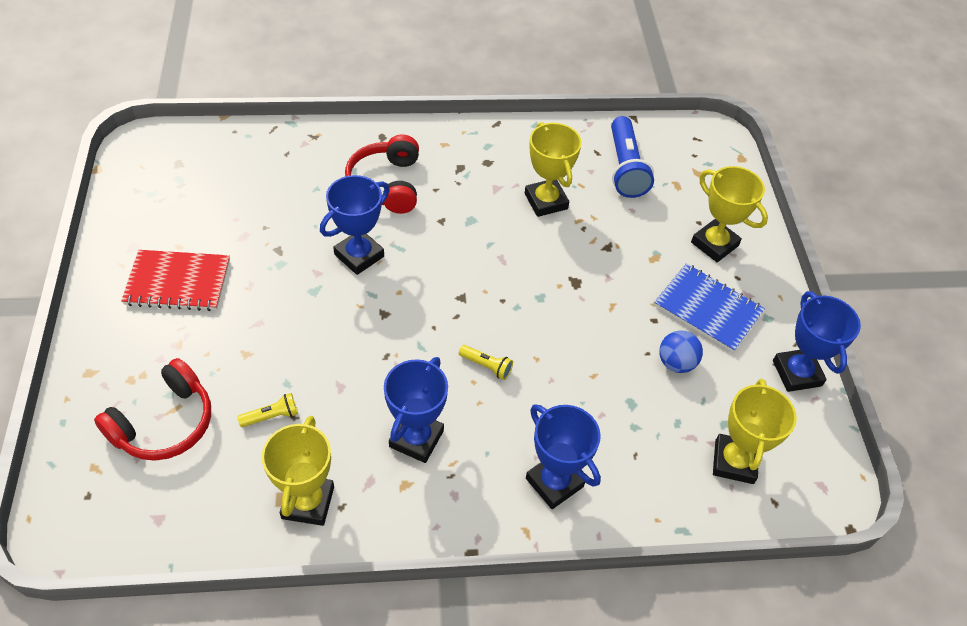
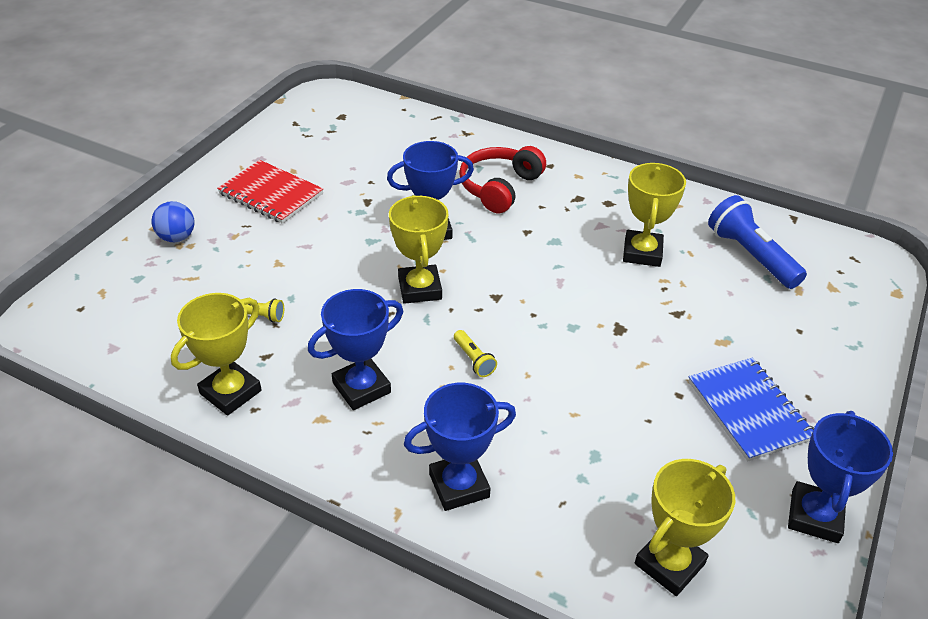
camera: 35 degrees right, 10 degrees down
red headphones [94,358,211,461] -> none
blue trophy [526,404,601,509] -> blue trophy turned 75 degrees clockwise [404,383,516,511]
blue flashlight [611,116,654,198] -> blue flashlight turned 120 degrees clockwise [708,195,807,289]
blue ball [659,330,703,373] -> blue ball moved to [151,201,195,242]
yellow trophy [691,166,768,262] -> yellow trophy moved to [389,195,448,304]

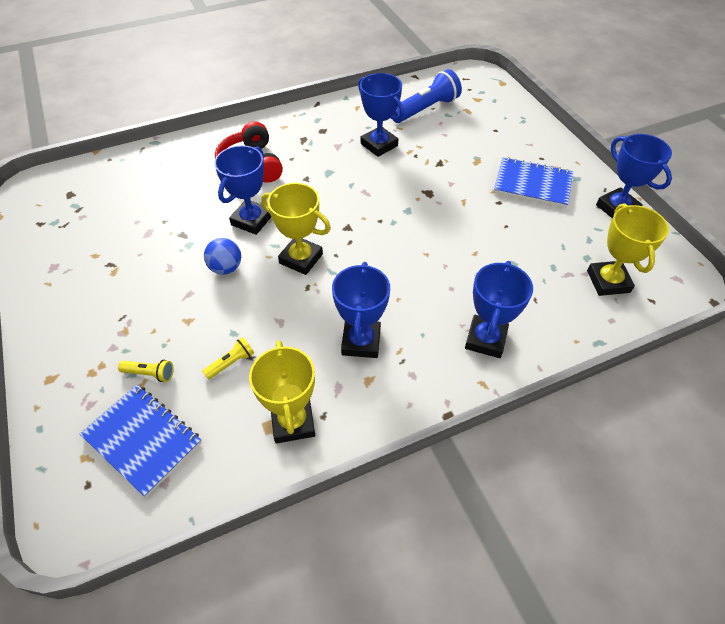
camera: 50 degrees left, 10 degrees up
blue ball [151,201,195,242] -> blue ball moved to [204,238,241,275]
red notebook [217,160,323,224] -> none
yellow flashlight [454,330,497,377] -> yellow flashlight moved to [118,360,174,382]
yellow trophy [623,163,686,267] -> blue trophy [358,73,404,157]
blue flashlight [708,195,807,289] -> blue flashlight turned 135 degrees clockwise [393,69,462,123]
none -> blue notebook [80,384,202,497]

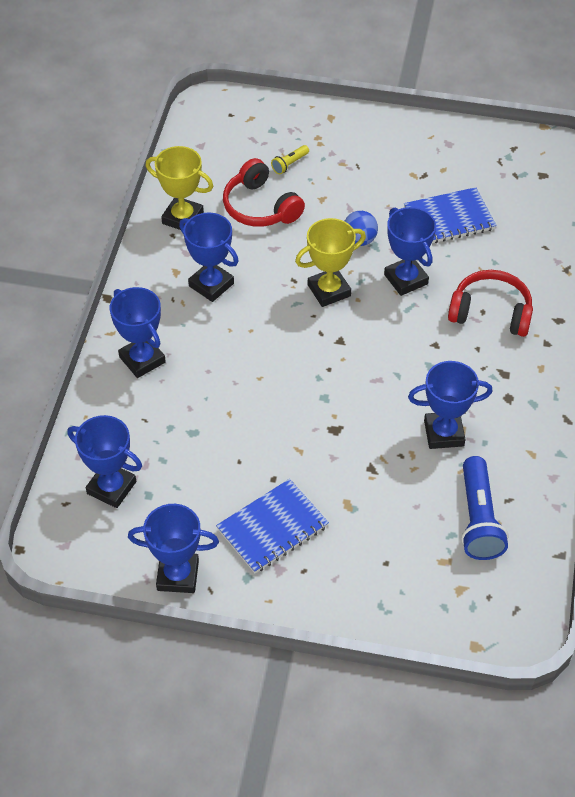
camera: 125 degrees right, 0 degrees up
blue notebook [80,384,202,497] -> blue notebook moved to [404,187,497,243]
yellow flashlight [202,337,254,380] -> red headphones [223,158,305,227]
yellow trophy [587,203,669,296] -> blue trophy [67,415,142,508]

